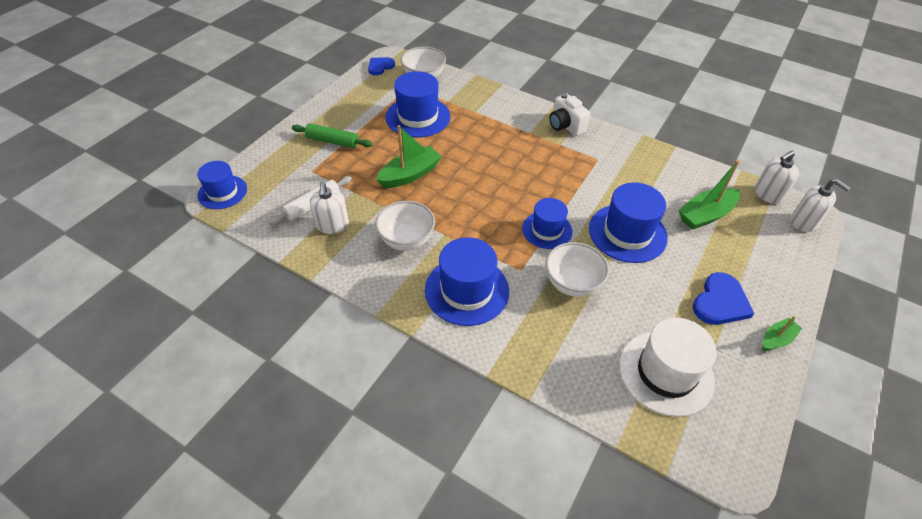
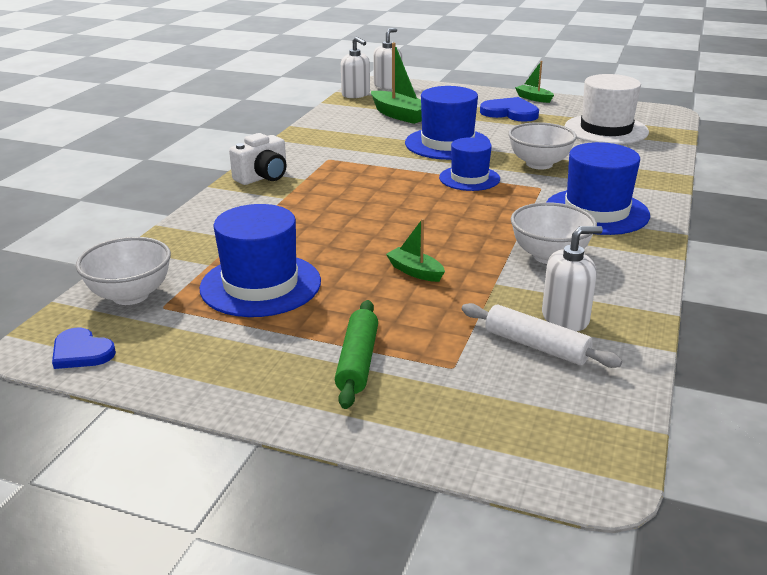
camera: 100 degrees left, 20 degrees down
blue hat [197,161,247,209] -> none
green boat [376,125,442,188] -> green boat [386,219,445,282], size x0.58

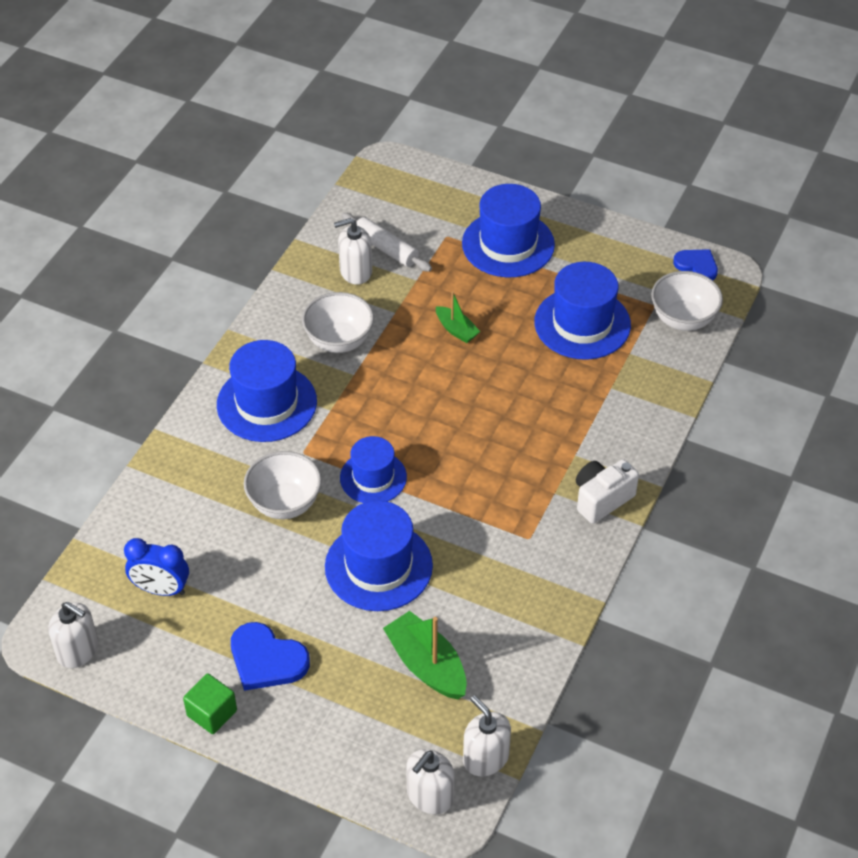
camera: 175 degrees left, 20 degrees up
green rolling pin [335,300,378,409] -> blue hat [462,184,555,277]
green boat [515,61,554,103] -> green cube [183,673,237,734]
white hat [565,74,649,144] -> blue clock [124,538,189,596]
none -> white soap dispenser [49,602,98,668]

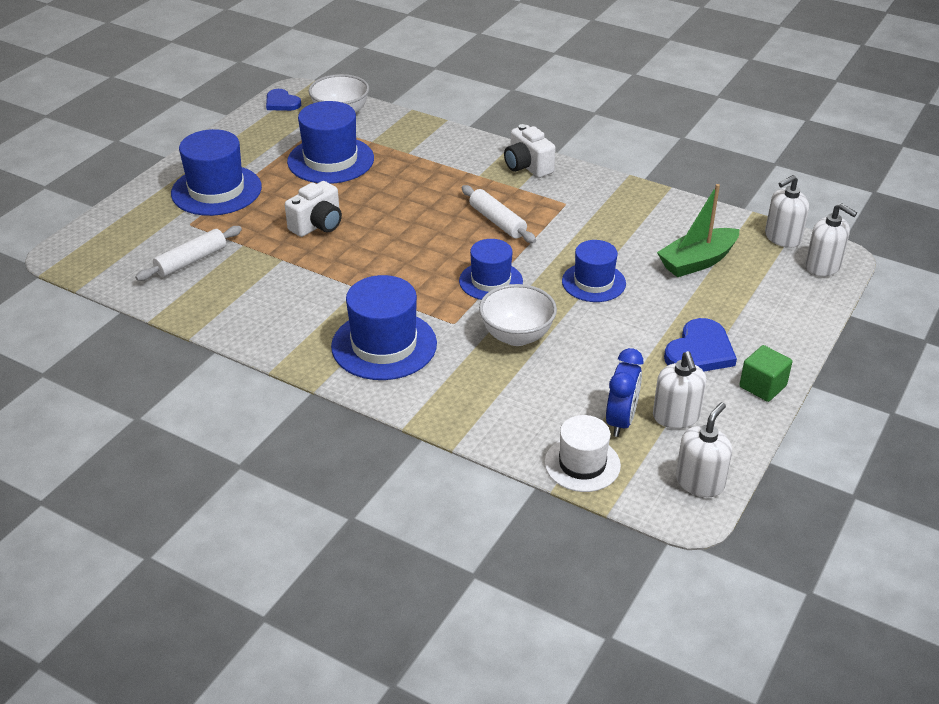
camera: 85 degrees left, 10 degrees down
white bowl [302,292,374,353] -> none
blue hat [325,501,433,611] -> blue hat [562,240,626,302], size x0.65
white soap dispenser [334,218,372,285] -> white soap dispenser moved to [653,351,706,429]
green boat [436,291,481,343] -> white camera [285,181,342,237]
blue heart [673,249,718,280] -> blue heart turned 90 degrees counterclockwise [266,89,301,111]
none -> white rolling pin [462,185,536,243]
none -> white hat [544,415,621,492]

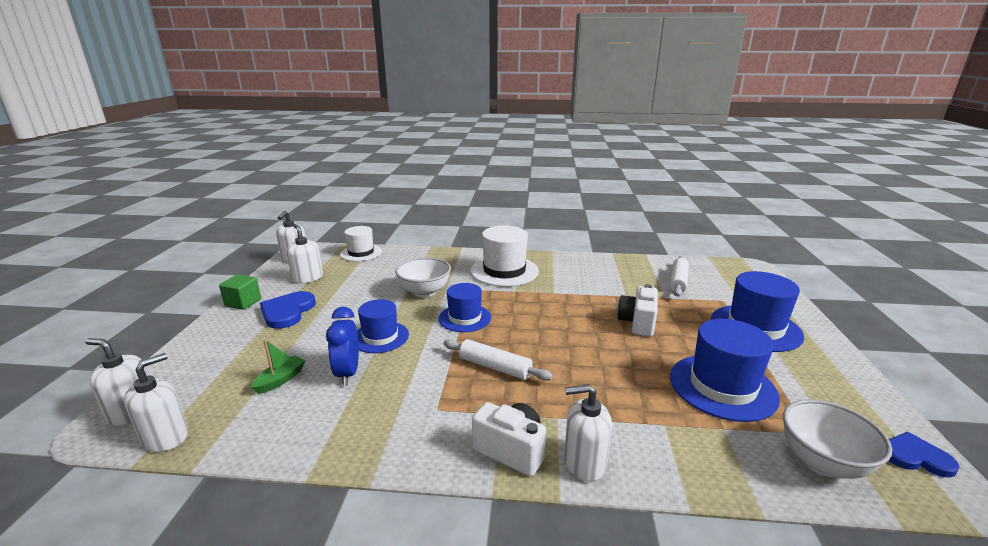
camera: 155 degrees right, 15 degrees down
blue hat [331,275,437,380] -> white hat [470,225,539,287]
blue clock [606,348,643,437] -> blue clock moved to [326,307,359,386]
green boat [657,184,740,277] -> green boat [250,339,306,394], size x0.58
none -> white soap dispenser [564,384,612,482]

